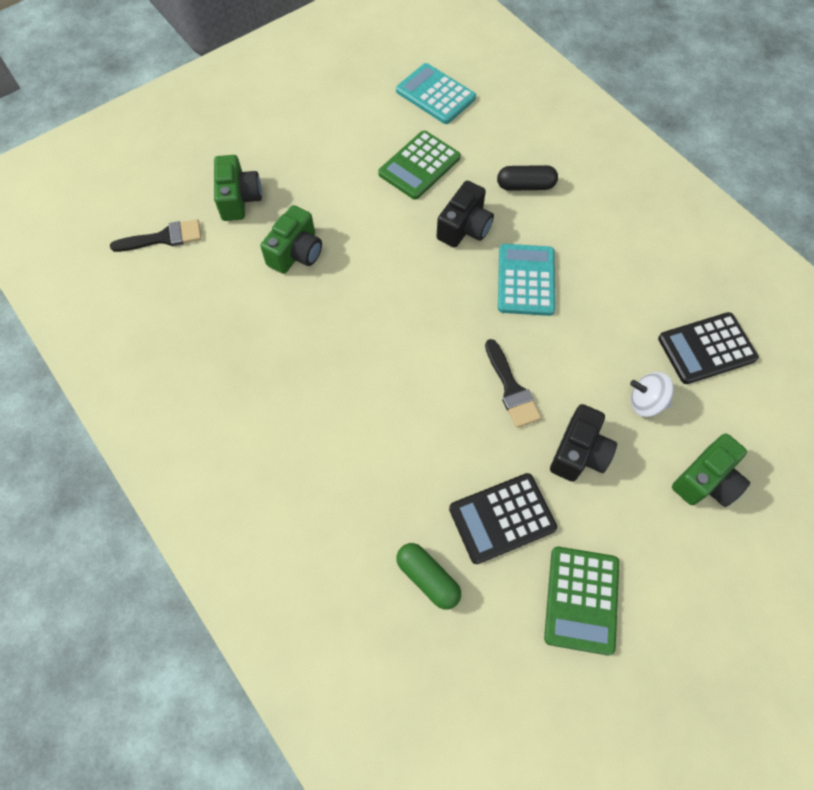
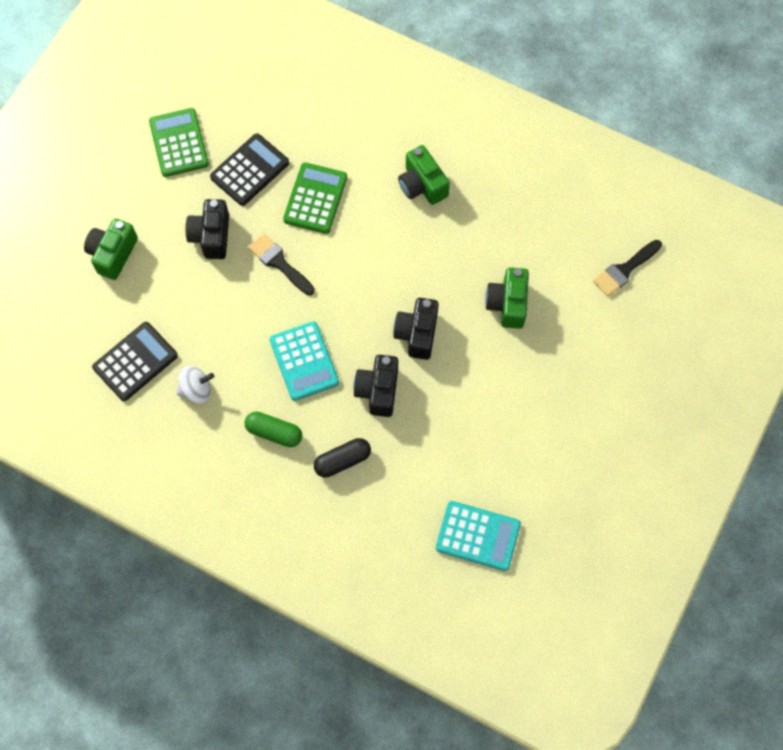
camera: 155 degrees right, 5 degrees up
green camera [214,155,262,221] -> green camera moved to [398,145,450,205]
green calculator [378,131,461,200] -> green calculator moved to [283,163,347,234]
green capsule [397,543,461,609] -> green capsule moved to [245,412,302,447]
white spinning top [630,372,674,417] -> white spinning top moved to [176,366,214,404]
none -> black camera [393,298,439,360]

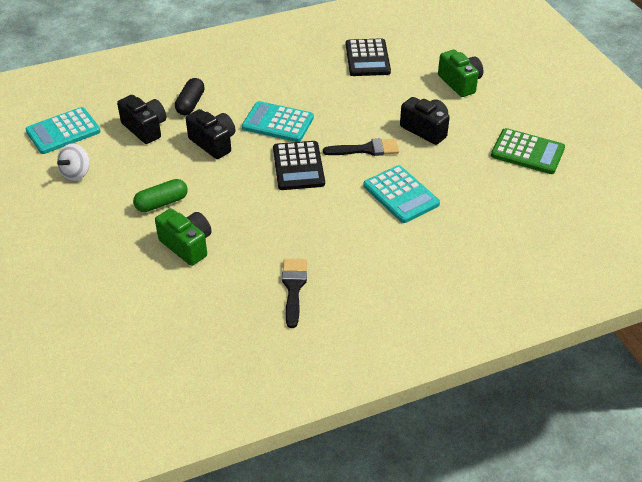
camera: 130 degrees right, 25 degrees down
white spinning top [176,366,214,404] -> white spinning top moved to [57,143,90,181]
black calculator [210,133,289,206] -> black calculator moved to [273,141,325,190]
green capsule [245,412,302,447] -> green capsule moved to [133,179,188,212]
green calculator [283,163,347,234] -> turquoise calculator [363,165,440,223]
black camera [393,298,439,360] -> black camera moved to [117,95,166,144]
green camera [398,145,450,205] -> none
black brush [593,240,662,297] -> black brush moved to [282,259,307,328]

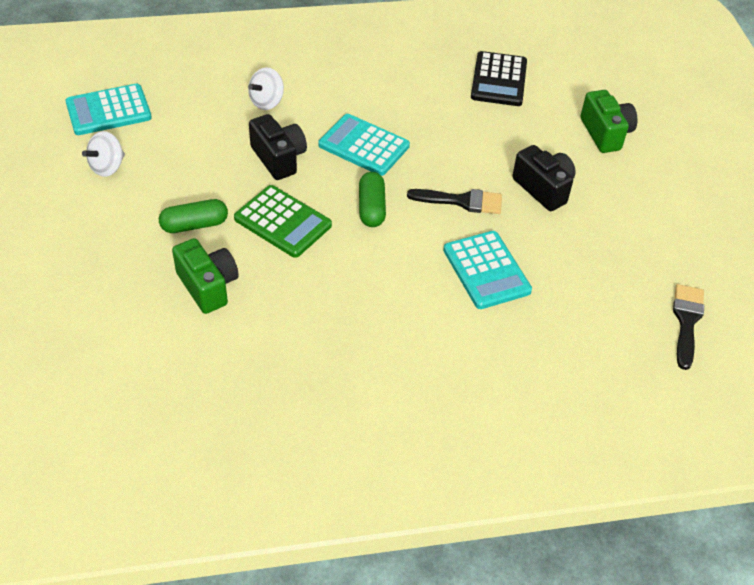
camera: 10 degrees right, 5 degrees up
black camera [117,95,166,144] -> none
black capsule [175,78,205,115] -> white spinning top [248,67,284,110]
black calculator [273,141,325,190] -> green capsule [359,172,386,227]
black brush [282,259,307,328] -> black brush moved to [673,284,704,370]
green calculator [491,128,565,174] -> green calculator moved to [234,185,332,258]

